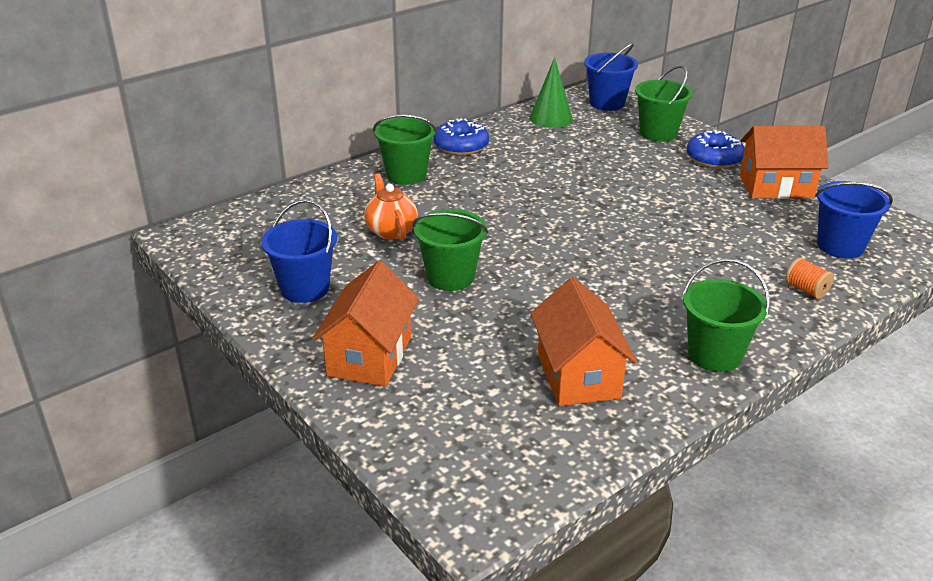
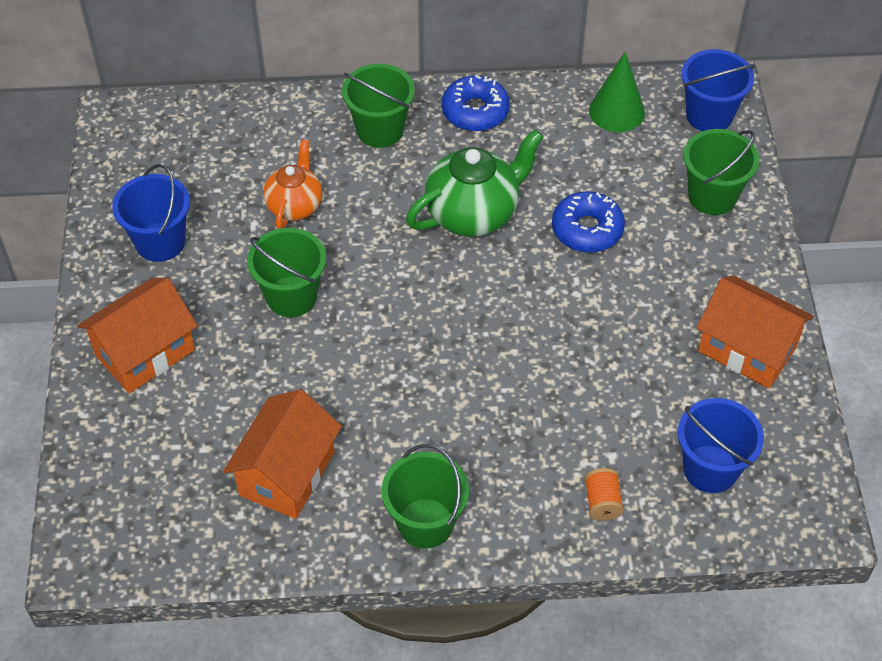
camera: 35 degrees right, 20 degrees up
blue donut [687,130,745,168] -> blue donut moved to [552,191,625,253]
none -> green teapot [406,129,544,236]

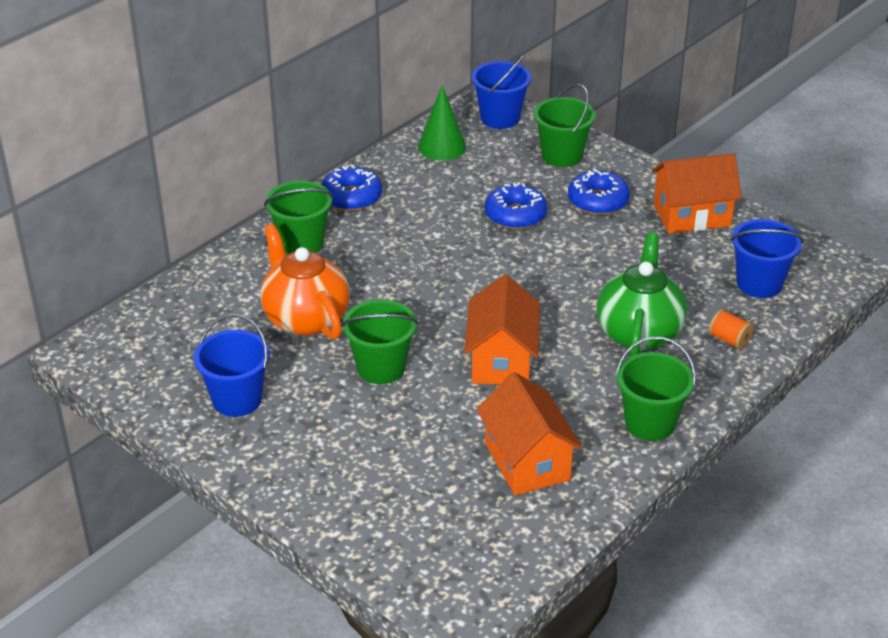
camera: 45 degrees left, 15 degrees down
orange house [77,278,197,393] -> orange house moved to [464,275,540,385]
orange teapot [263,139,322,229] -> orange teapot [260,224,350,340], size x1.58
green teapot [406,129,544,236] -> green teapot moved to [597,233,687,357]
none -> blue donut [568,169,630,215]

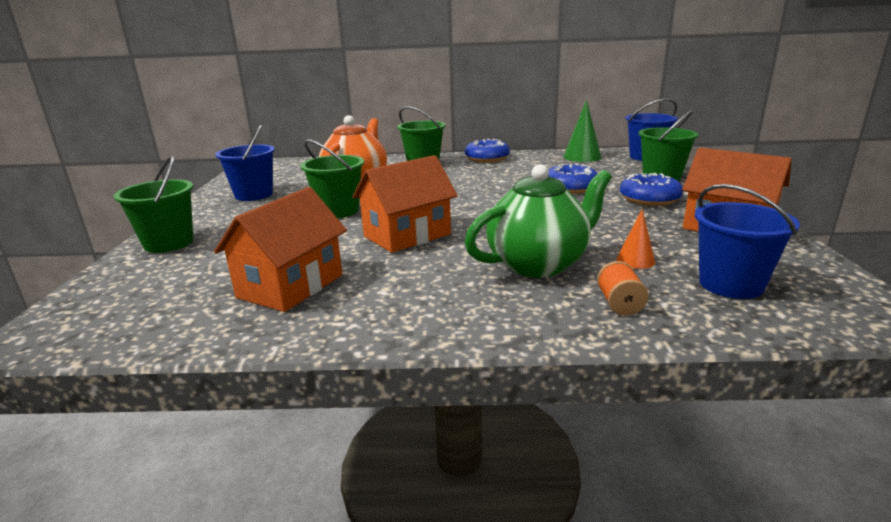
camera: 50 degrees right, 15 degrees down
green bucket [616,337,696,441] -> green bucket moved to [114,156,193,253]
none -> orange cone [616,209,655,269]

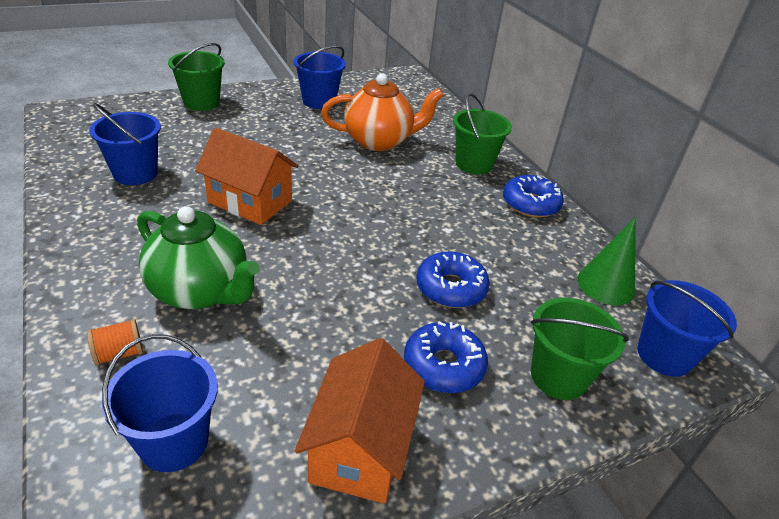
camera: 60 degrees right, 15 degrees up
orange house [214,187,347,312] -> blue bucket [89,103,161,185]
green bucket [300,139,364,218] -> none
orange cone [616,209,655,269] -> none

